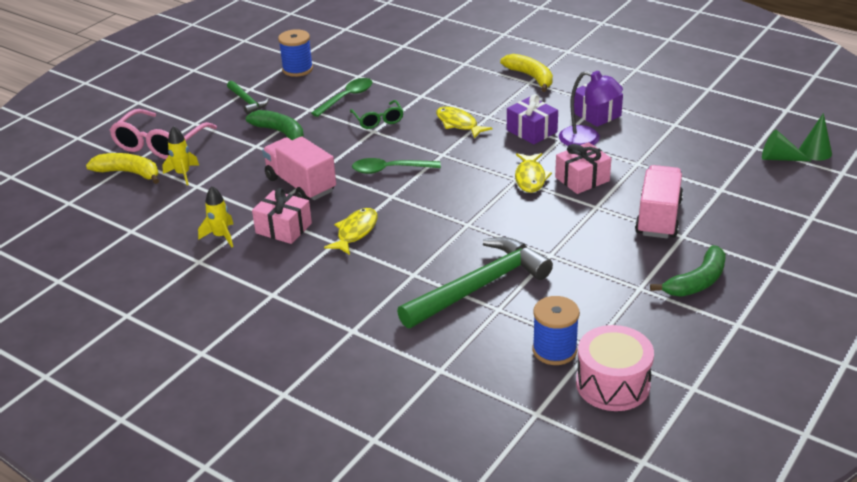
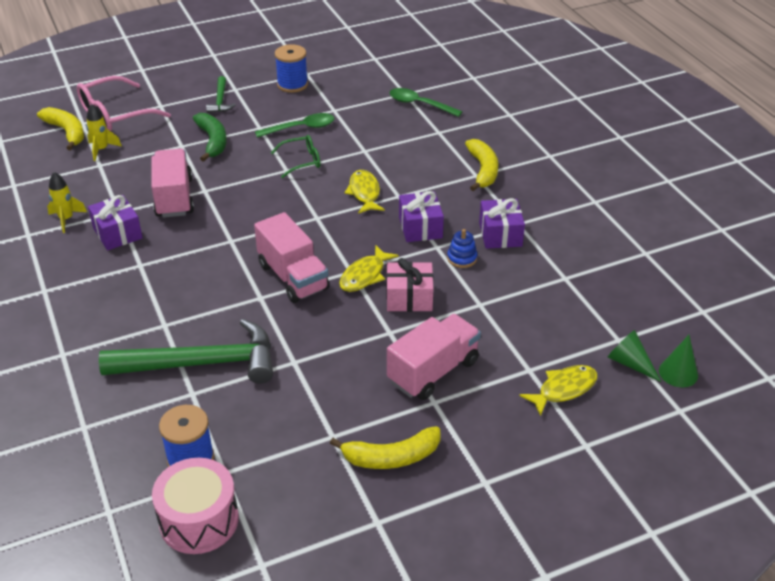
camera: 30 degrees right, 5 degrees up
pink gift [252,188,312,244] -> purple gift [88,195,143,250]
yellow fish [324,208,378,255] -> yellow fish moved to [520,365,597,416]
green glasses [350,100,404,129] -> green glasses turned 120 degrees counterclockwise [271,135,320,178]
green spoon [352,158,441,174] -> green spoon moved to [389,88,462,117]
purple lamp [559,71,623,146] -> blue stacking toy [447,229,477,268]
green banana [650,245,726,296] -> yellow banana [330,426,441,469]
none -> pink truck [254,212,329,303]

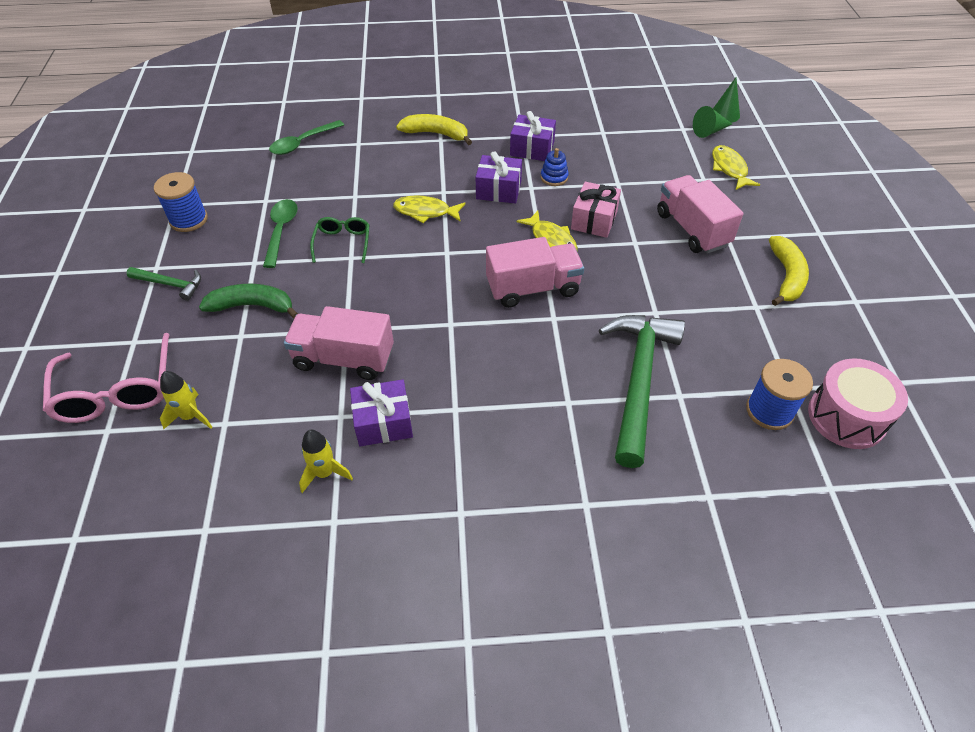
camera: 70 degrees left, 10 degrees up
yellow banana [37,107,84,150] -> none

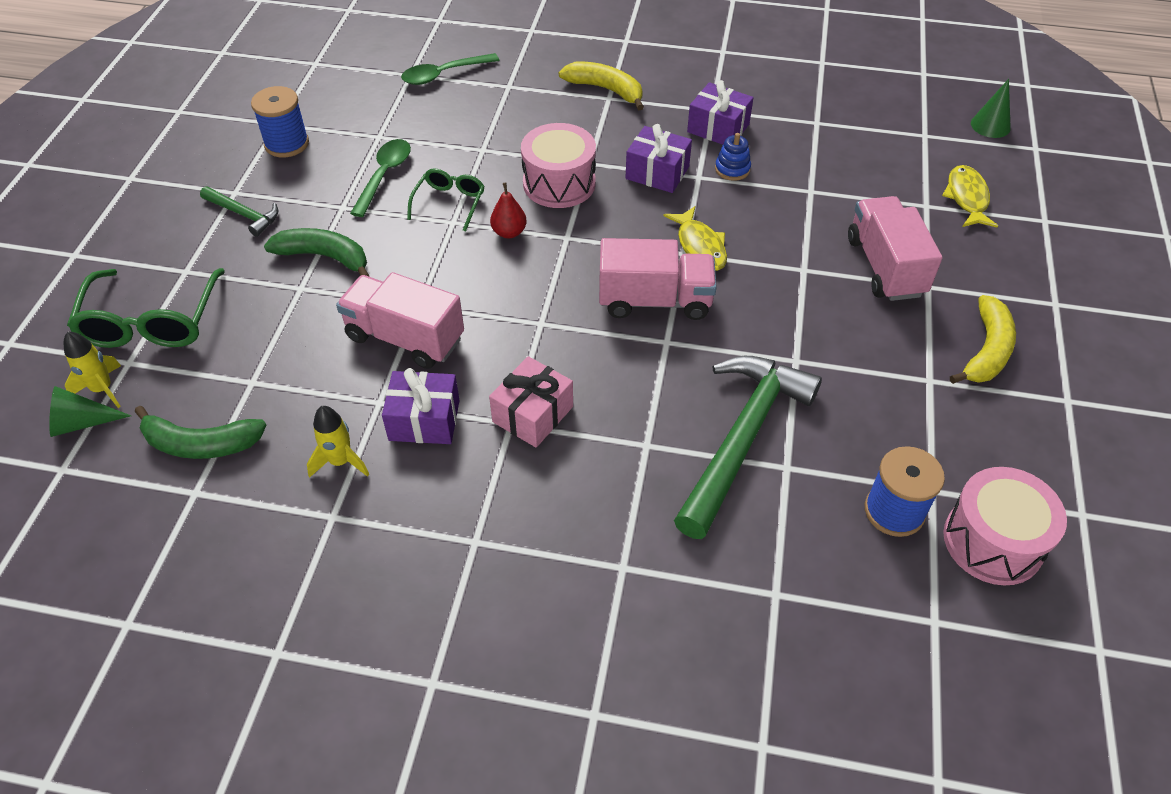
camera: 15 degrees right, 0 degrees up
pink glasses [43,333,169,423] -> green glasses [67,268,225,348]
yellow rocket [160,371,212,429] -> yellow rocket moved to [64,331,121,408]
yellow fish [393,195,466,223] -> pink drum [521,123,596,208]
pink gift [571,182,621,238] -> pink gift moved to [489,356,573,448]
green cone [693,106,732,138] -> green cone moved to [49,386,131,437]
none -> green banana [135,406,266,459]
none -> red pear [490,183,527,238]

